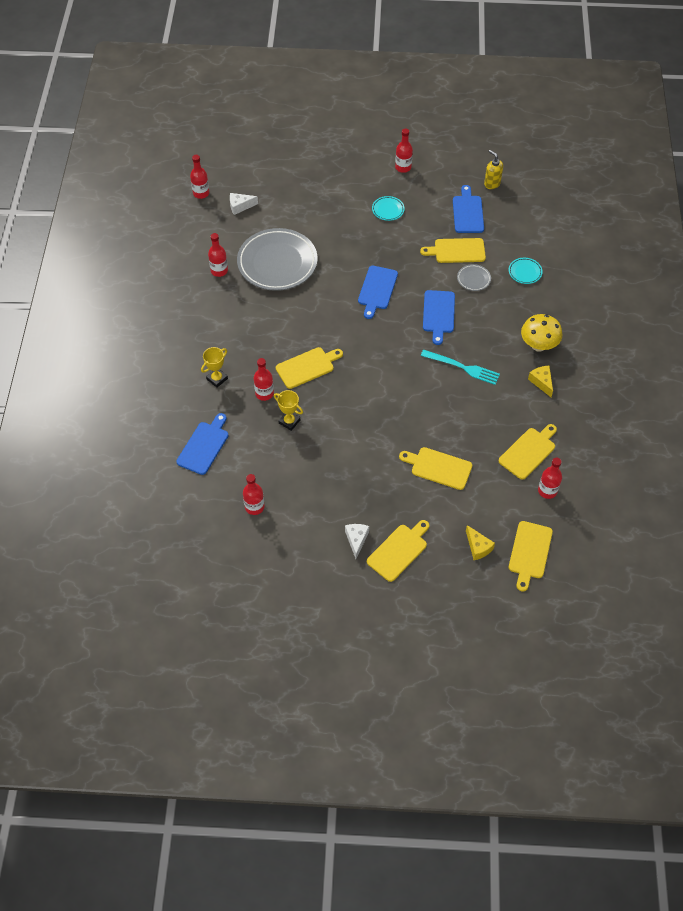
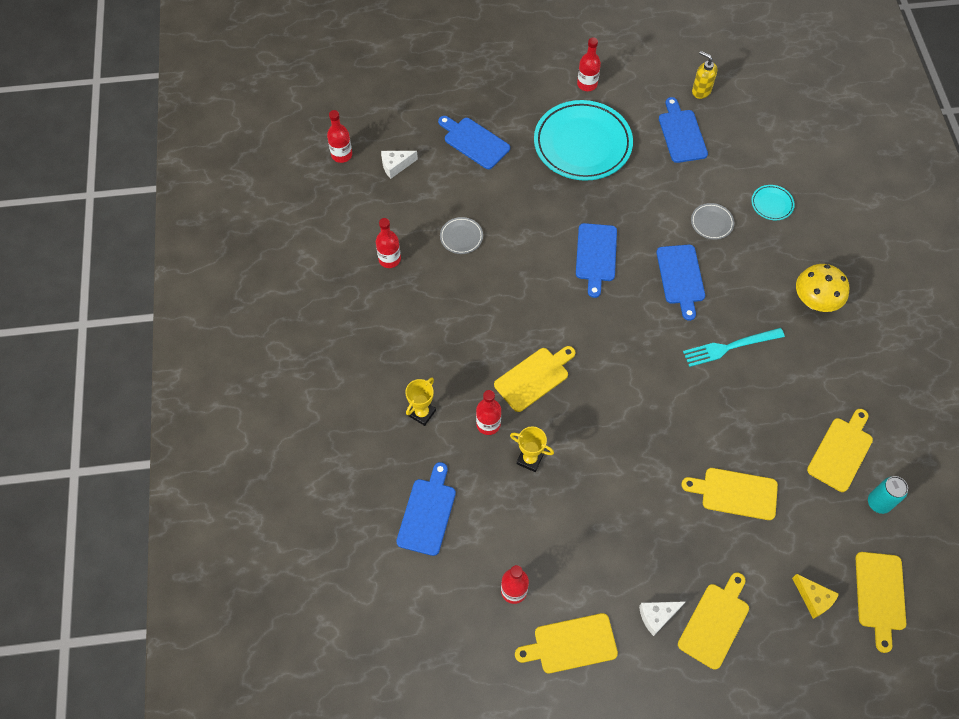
camera: 10 degrees left, 5 degrees up
grey plate [237,228,318,291] -> grey plate [440,217,483,254], size x0.42
white cheese [345,524,369,559] -> white cheese turned 105 degrees counterclockwise [639,601,686,636]
turquoise plate [372,196,405,221] -> turquoise plate [534,100,633,181], size x2.39
yellow cutting board [420,238,486,263] -> yellow cutting board moved to [515,613,618,673]
turquoise fork [421,350,500,385] -> turquoise fork turned 150 degrees clockwise [683,328,785,367]
yellow cheese [528,366,553,397] -> none
red bottle [538,458,562,499] -> turquoise can [868,476,908,514]
none -> blue cutting board [438,116,510,169]

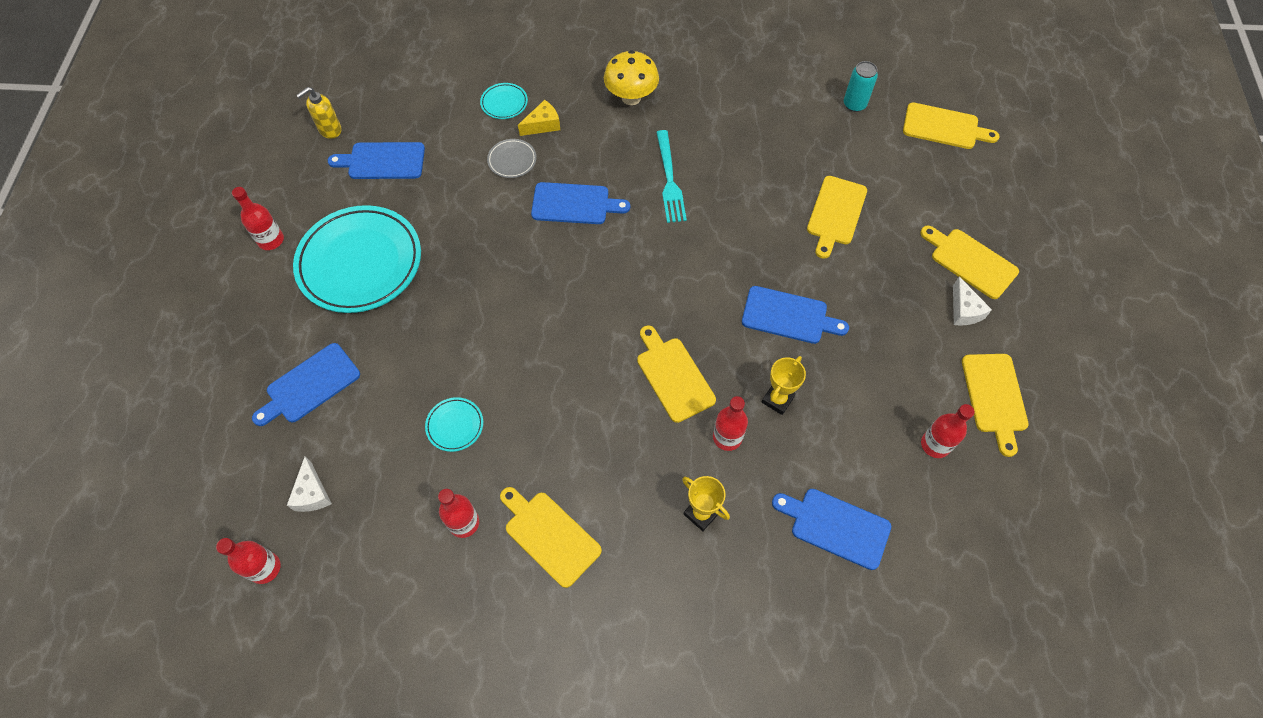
camera: 80 degrees left, 0 degrees up
grey plate [440,217,483,254] -> turquoise plate [425,397,483,452]
blue cutting board [576,223,617,298] -> blue cutting board moved to [742,286,849,344]
yellow cheese [792,574,839,619] -> yellow cheese moved to [518,100,560,136]
yellow cutting board [807,409,873,492] -> yellow cutting board moved to [500,487,602,588]

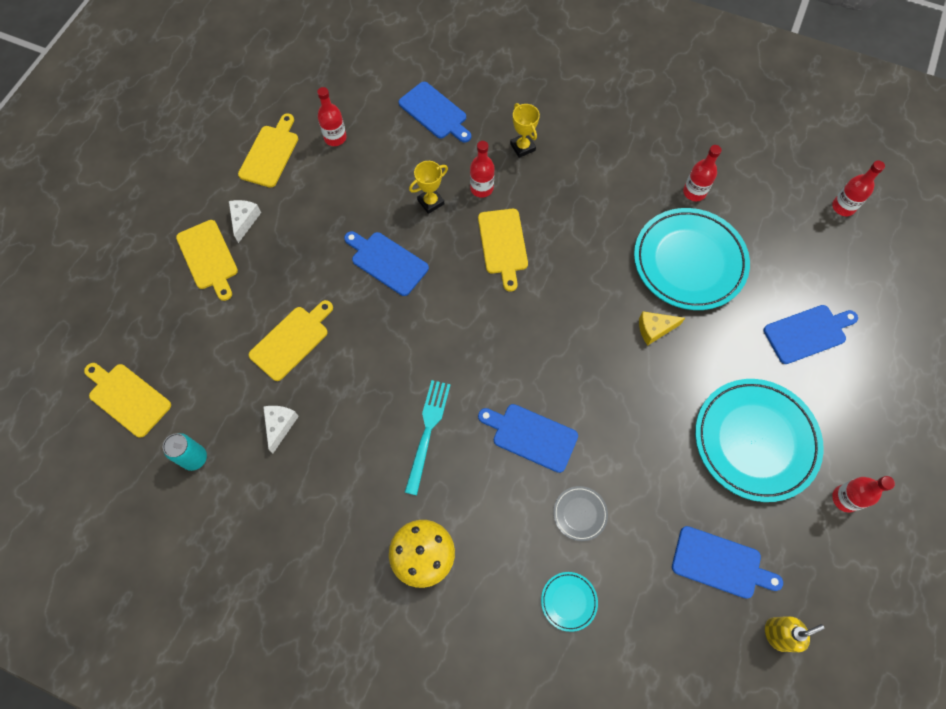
camera: 160 degrees left, 5 degrees up
white cheese [287,457,332,512] -> white cheese moved to [263,406,299,453]
turquoise plate [425,397,483,452] -> turquoise plate [634,208,750,310], size x2.39
yellow cutting board [500,487,602,588] -> none
yellow cheese [518,100,560,136] -> yellow cheese moved to [639,311,685,345]

